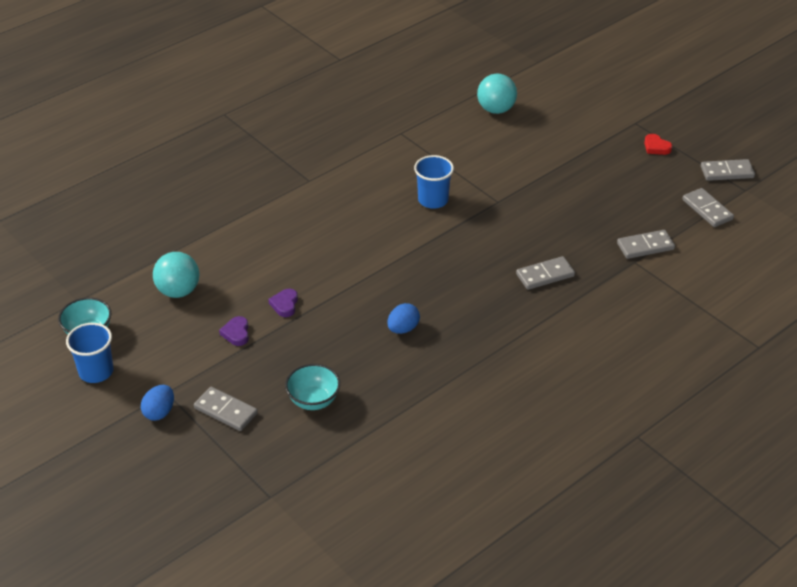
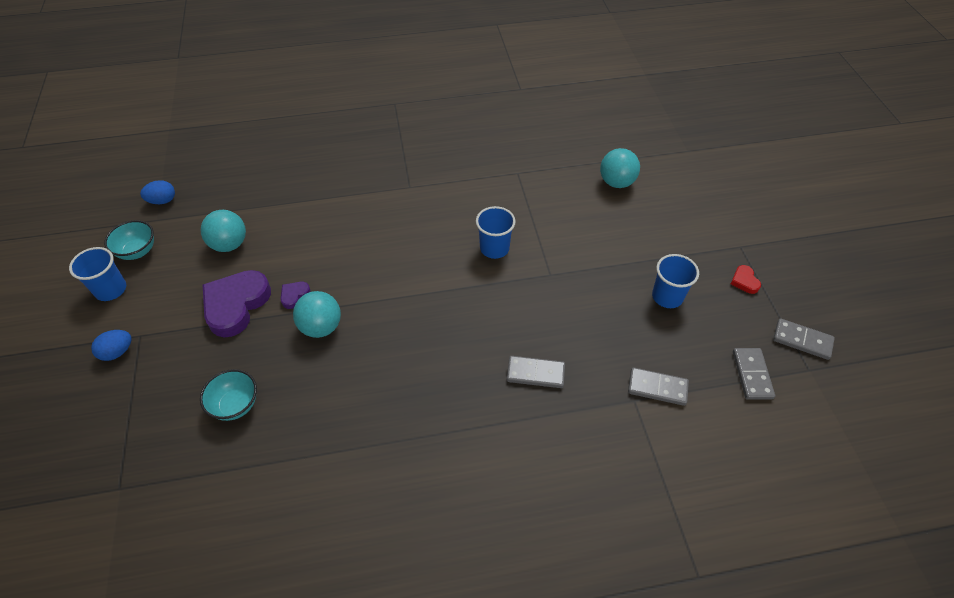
camera: 30 degrees right, 10 degrees up
grey domino [194,387,258,431] -> none
purple heart [219,316,249,346] -> purple heart [203,270,271,337], size x2.28
blue egg [387,303,420,334] -> blue egg moved to [140,180,175,204]
none -> turquoise ball [293,291,341,338]
none -> blue cup [652,254,699,308]

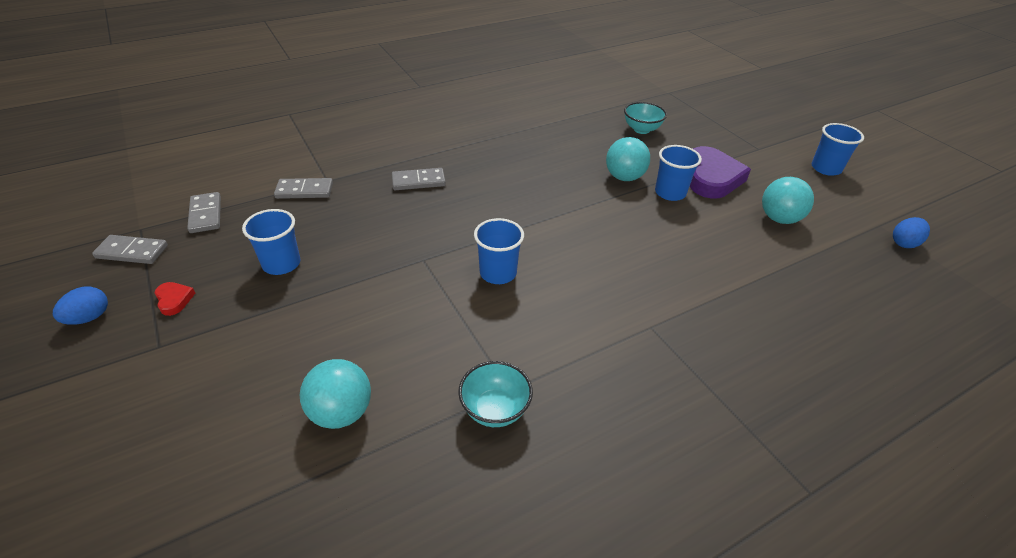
camera: 160 degrees right, 10 degrees down
blue egg [91,330,131,361] -> blue egg moved to [53,287,108,325]
turquoise bowl [104,220,154,260] -> turquoise bowl moved to [458,361,533,427]
purple heart [281,282,311,309] -> blue cup [655,145,702,201]

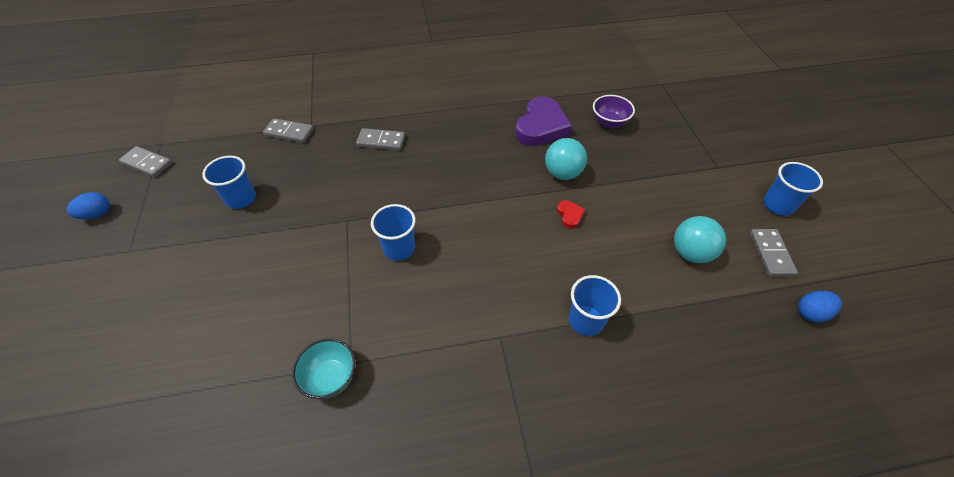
camera: 20 degrees right, 10 degrees up
red heart [155,282,196,316] -> red heart moved to [557,200,585,229]
grey domino [187,192,221,233] -> grey domino moved to [750,229,798,276]
turquoise ball [300,359,371,429] -> none
turquoise bowl [624,102,667,134] -> purple bowl [593,95,635,128]
blue cup [655,145,702,201] -> blue cup moved to [569,275,621,336]
purple heart [690,146,751,199] -> purple heart moved to [515,97,572,146]

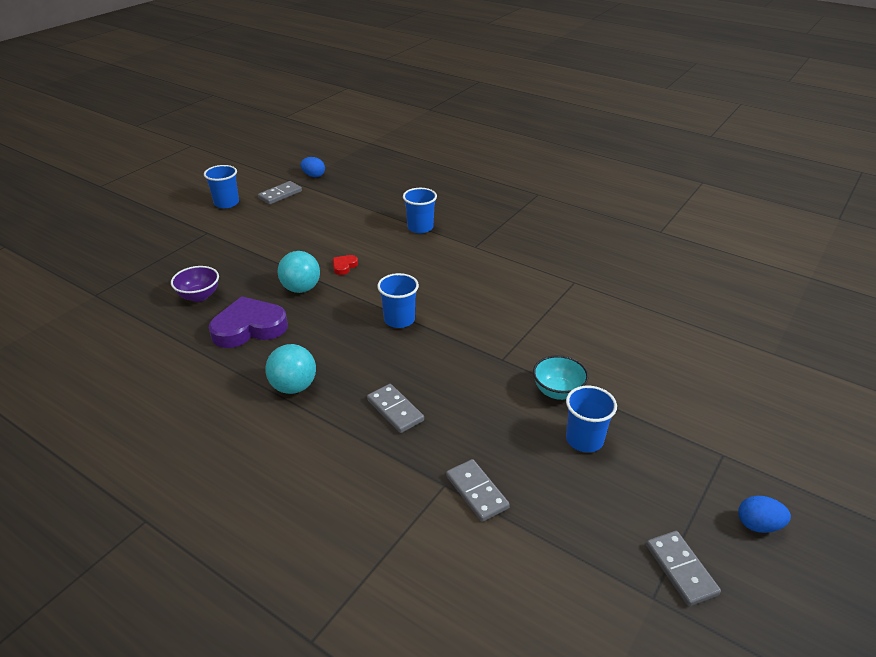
camera: 135 degrees left, 15 degrees down
turquoise bowl [292,338,356,399] -> turquoise bowl moved to [533,355,589,400]
blue cup [371,204,416,261] -> blue cup moved to [377,273,419,328]
turquoise ball [674,216,726,263] -> turquoise ball moved to [265,344,316,394]

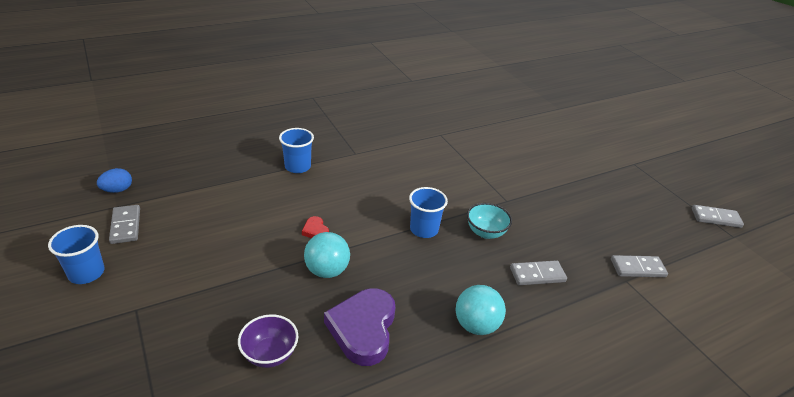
camera: 65 degrees left, 0 degrees up
turquoise bowl [533,355,589,400] -> turquoise bowl moved to [467,203,512,239]
blue cup [566,386,617,452] -> none
blue egg [738,496,791,533] -> none

